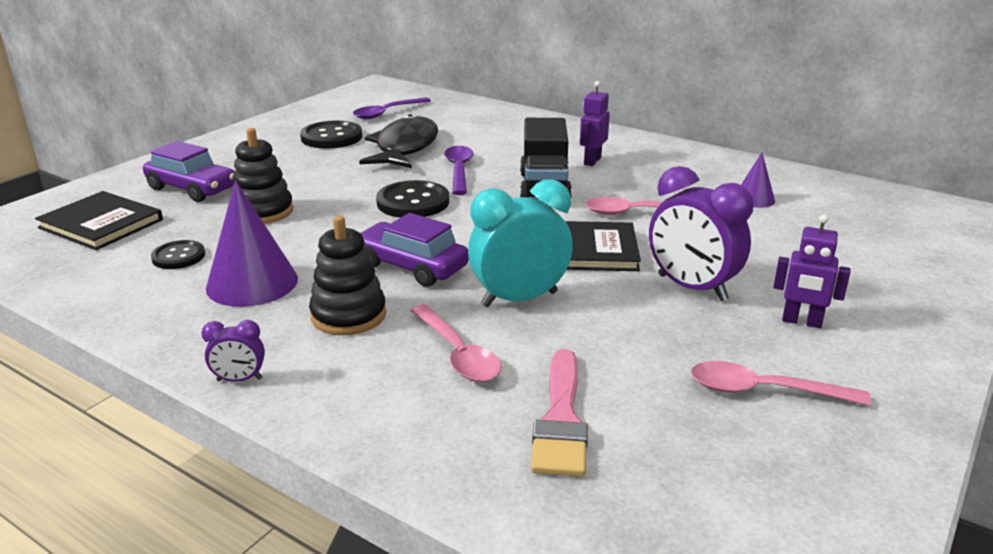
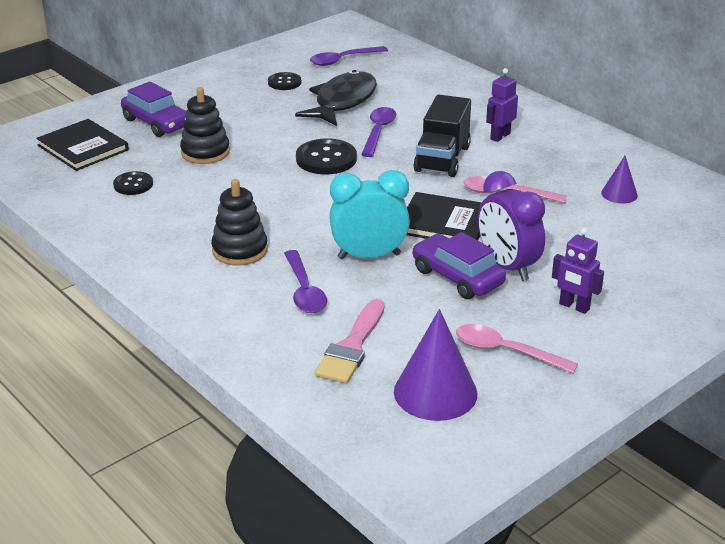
camera: 15 degrees right, 5 degrees up
purple clock [202,320,265,382] -> none
purple cone [206,180,298,307] -> purple cone moved to [394,309,477,421]
black button [300,121,362,148] -> black button [268,72,301,90], size x0.62
purple car [360,213,469,287] -> purple car moved to [412,232,506,299]
pink spoon [410,304,501,382] -> purple spoon [284,250,327,313]

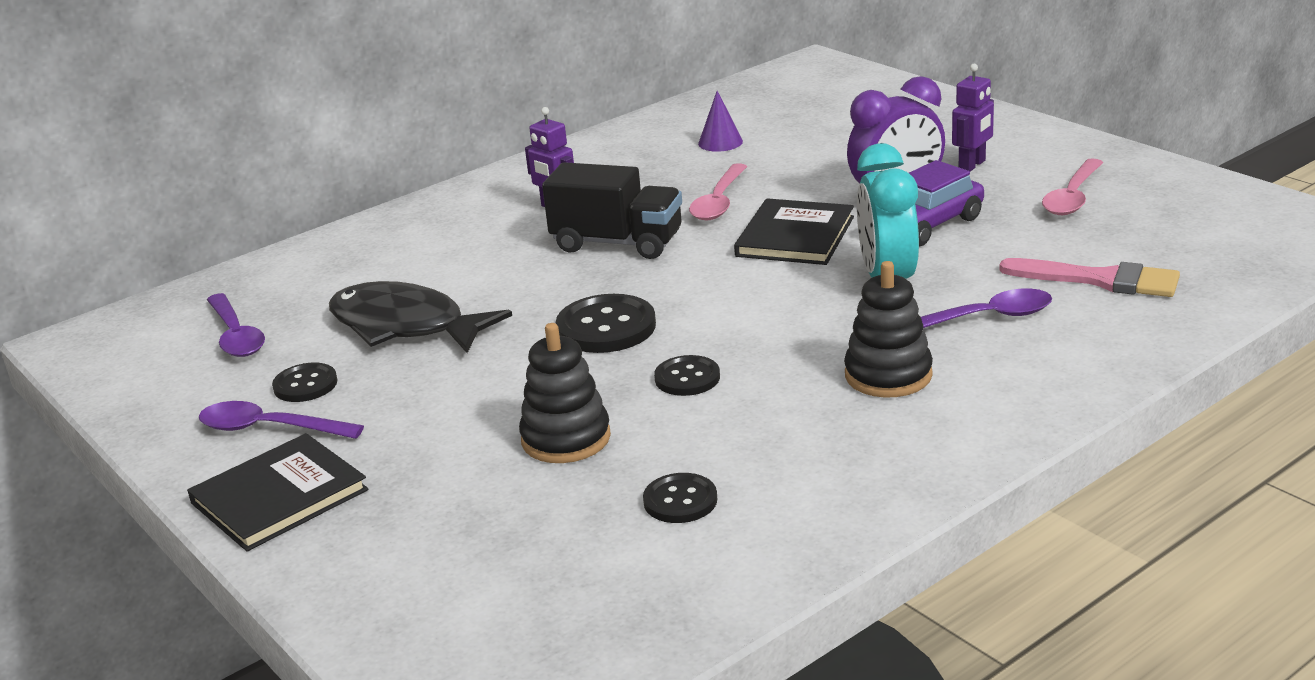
camera: 85 degrees left, 5 degrees down
black book [36,119,129,171] -> black book moved to [187,433,368,551]
purple car [121,82,186,137] -> none
purple spoon [361,107,396,157] -> purple spoon moved to [199,401,364,439]
purple cone [394,309,477,421] -> none
none -> black button [654,355,720,396]

